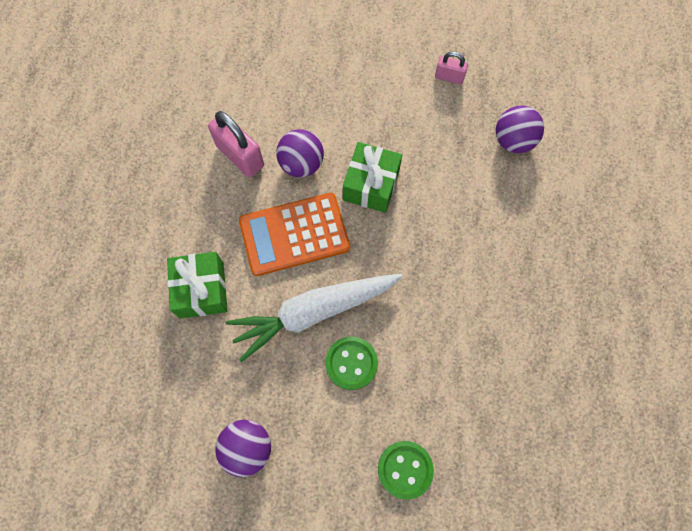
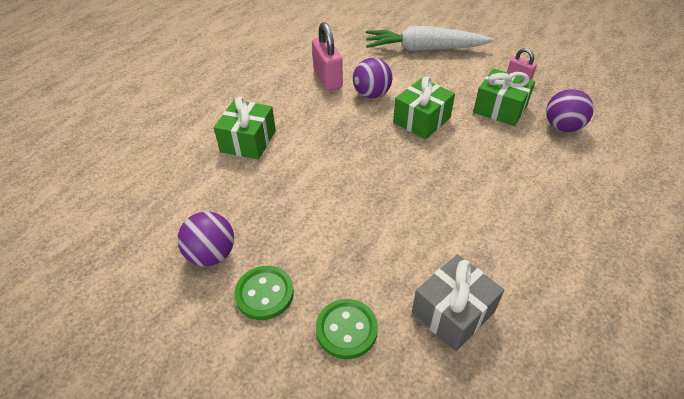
camera: 25 degrees right, 25 degrees down
white carrot [226,274,403,362] -> white carrot moved to [366,26,493,51]
orange calculator [239,193,350,276] -> none
green button [325,336,378,390] -> green button moved to [234,266,294,320]
none -> grey gift [412,254,504,351]
none -> green gift [473,68,535,126]

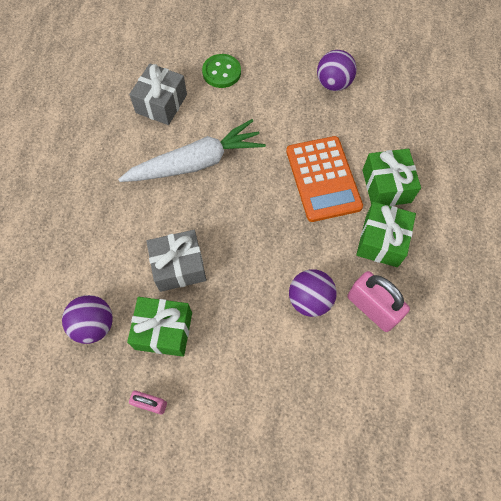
camera: 155 degrees right, 20 degrees up
green button [234,266,294,320] -> none
white carrot [366,26,493,51] -> white carrot moved to [118,119,266,182]
green gift [393,76,455,139] -> green gift moved to [356,202,416,267]
none -> grey gift [146,230,207,292]
none -> orange calculator [286,136,363,222]

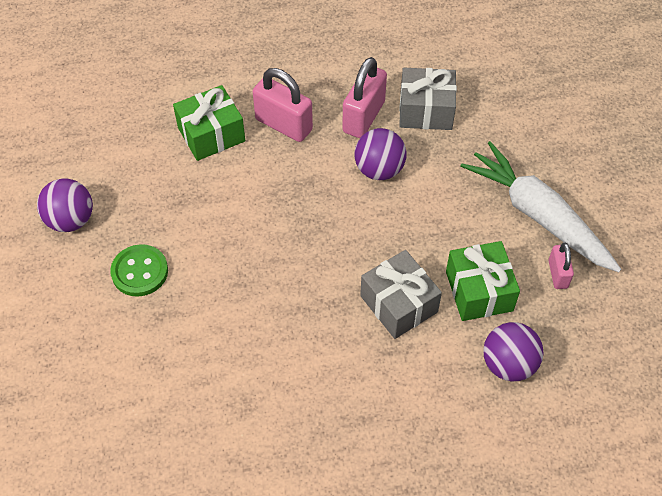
camera: 110 degrees left, 10 degrees down
white carrot [118,119,266,182] -> white carrot moved to [460,141,621,272]
grey gift [129,64,187,125] -> grey gift moved to [399,68,457,130]
green button [202,54,241,88] -> green button moved to [110,244,168,297]
orange calculator [286,136,363,222] -> none
green gift [356,202,416,267] -> pink padlock [253,68,313,142]

